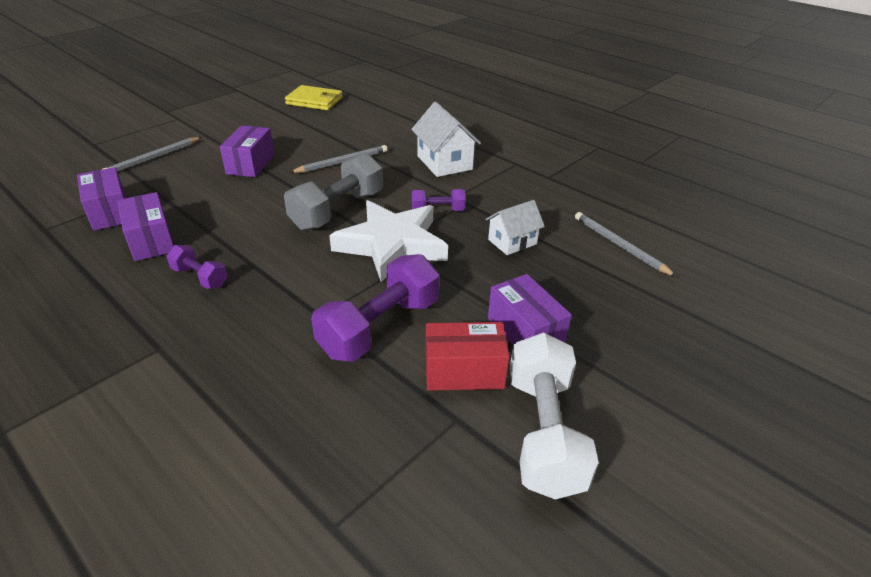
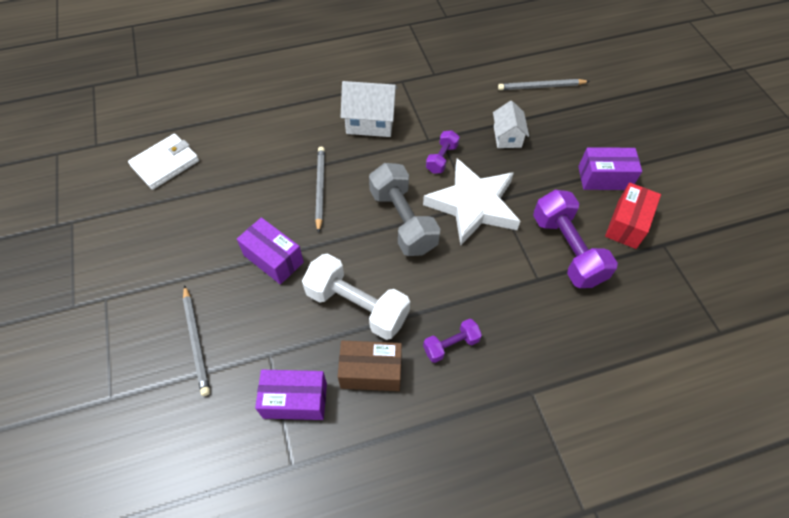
camera: 60 degrees left, 20 degrees up
purple box [117,192,174,261] -> brown box [338,341,402,391]
yellow wallet [285,85,343,110] -> white wallet [128,134,199,190]
white dumbbell [510,332,599,500] -> white dumbbell moved to [302,253,410,340]

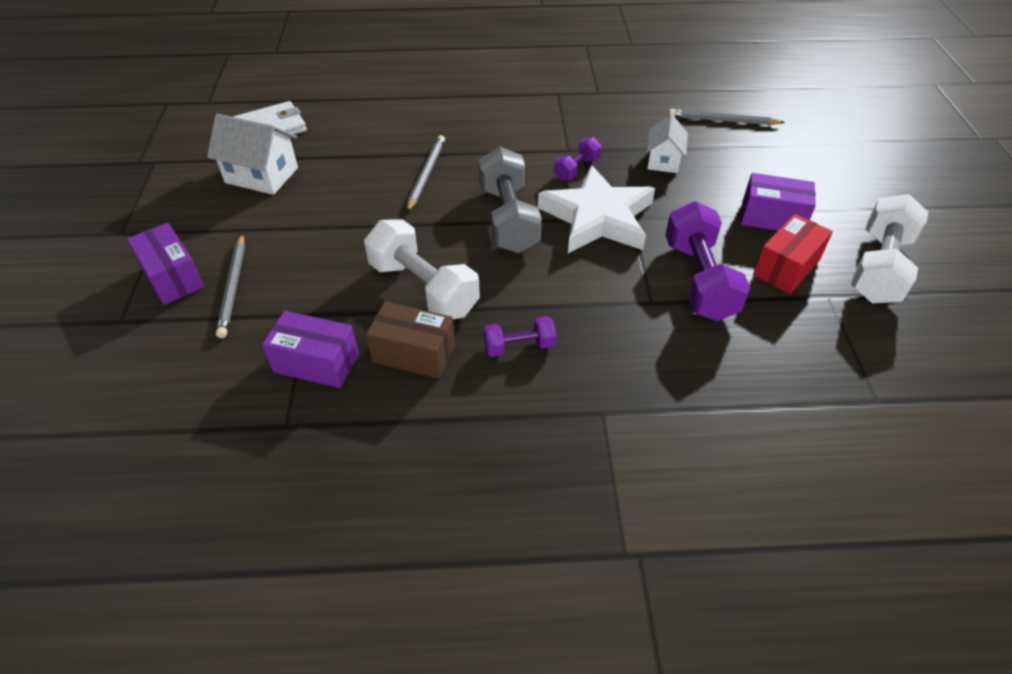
camera: 15 degrees right, 10 degrees down
purple box [237,217,304,285] -> purple box moved to [127,223,204,305]
white house [341,81,398,137] -> white house moved to [207,114,298,195]
none -> white dumbbell [851,194,928,303]

